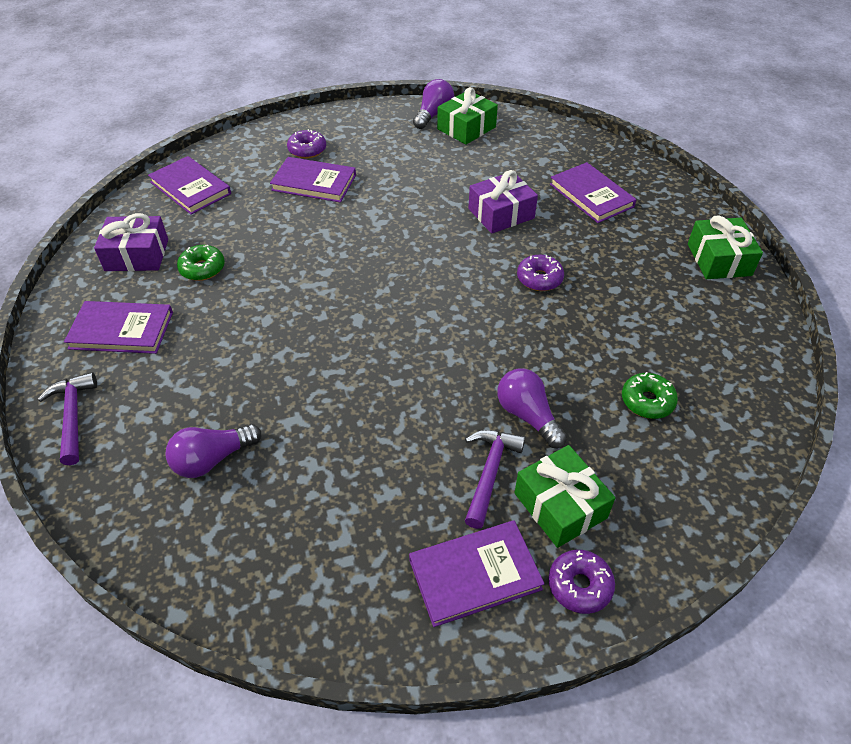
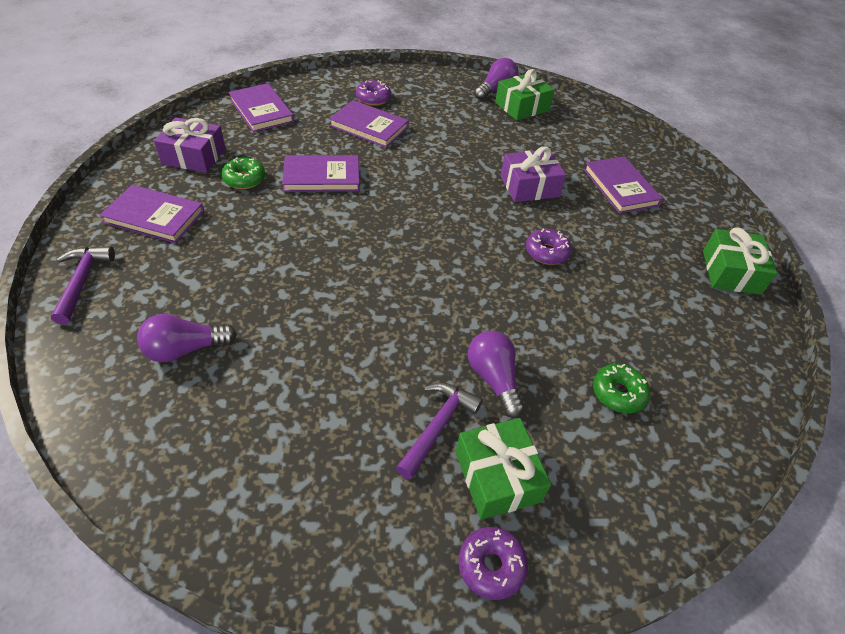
camera: 10 degrees right, 0 degrees up
purple book [409,520,544,627] -> purple book moved to [282,155,360,192]

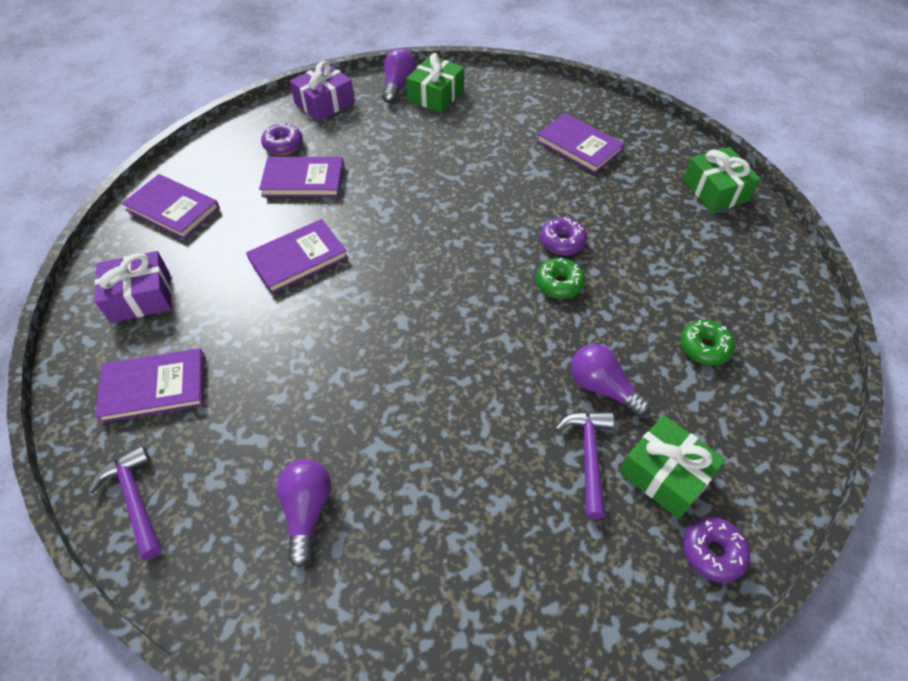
camera: 25 degrees left, 5 degrees up
purple light bulb [137,314,237,362] -> purple light bulb turned 135 degrees clockwise [277,459,331,568]
green donut [221,158,265,189] -> green donut moved to [536,258,585,299]
purple gift [500,147,566,202] -> purple gift moved to [290,61,355,121]

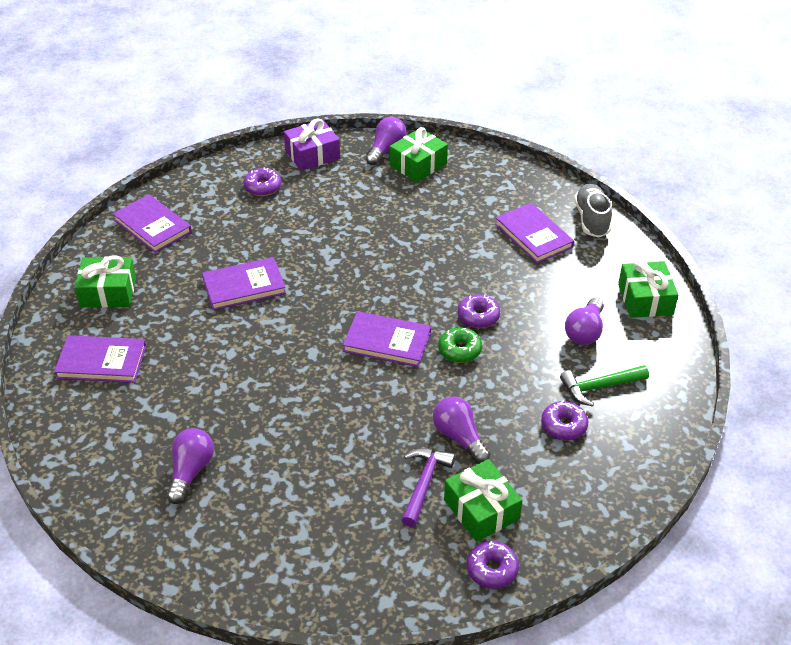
camera: 15 degrees right, 10 degrees down
purple hammer [89,445,162,560] -> none
purple gift [95,251,171,323] -> green gift [75,255,136,308]
purple book [259,157,344,197] -> purple book moved to [343,311,431,367]
green donut [680,320,735,366] -> purple donut [541,401,589,440]
none -> green hammer [560,365,649,406]
none -> purple light bulb [565,297,604,345]
none -> grey shoe [574,183,612,238]

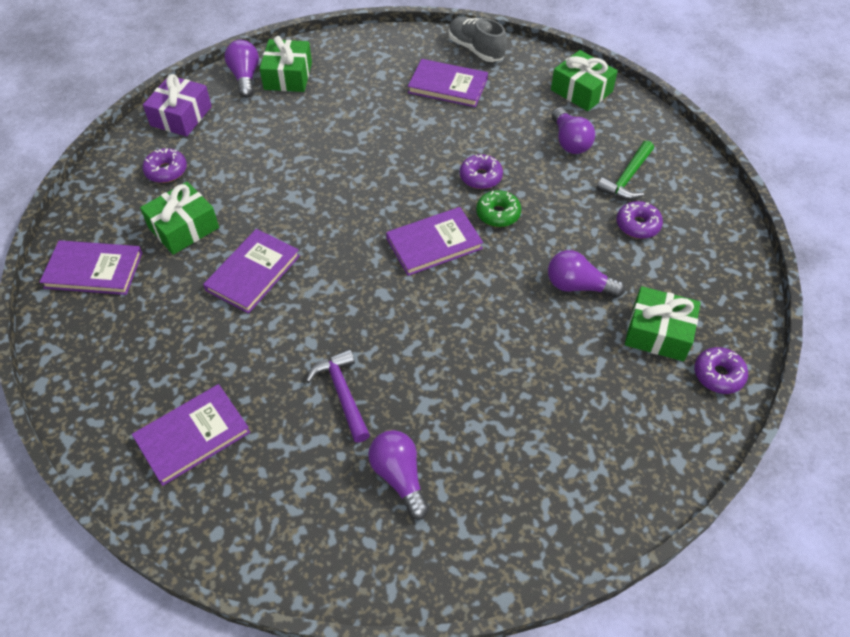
camera: 40 degrees left, 10 degrees up
green gift [75,255,136,308] -> green gift moved to [140,182,219,255]
purple hammer [401,448,455,527] -> purple hammer moved to [306,349,370,443]

